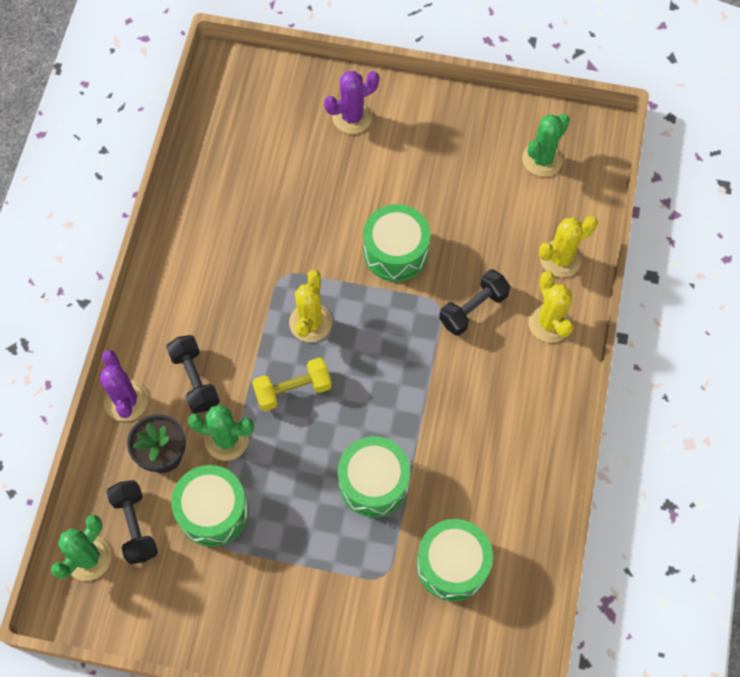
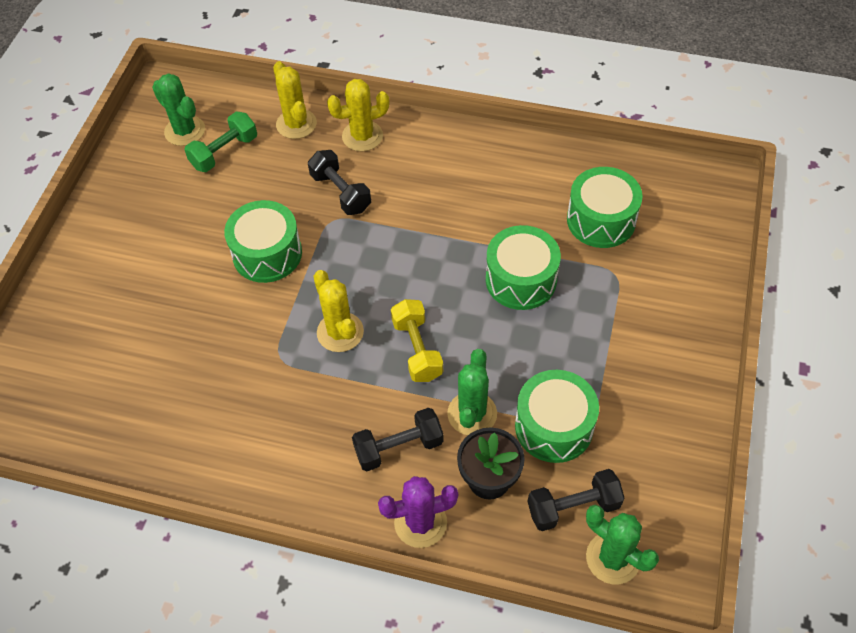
camera: 85 degrees left, 10 degrees down
yellow cactus [289,270,332,342] -> yellow cactus turned 45 degrees clockwise [313,270,364,352]
purple cactus [324,71,379,134] -> none
none -> green dumbbell [184,112,257,172]

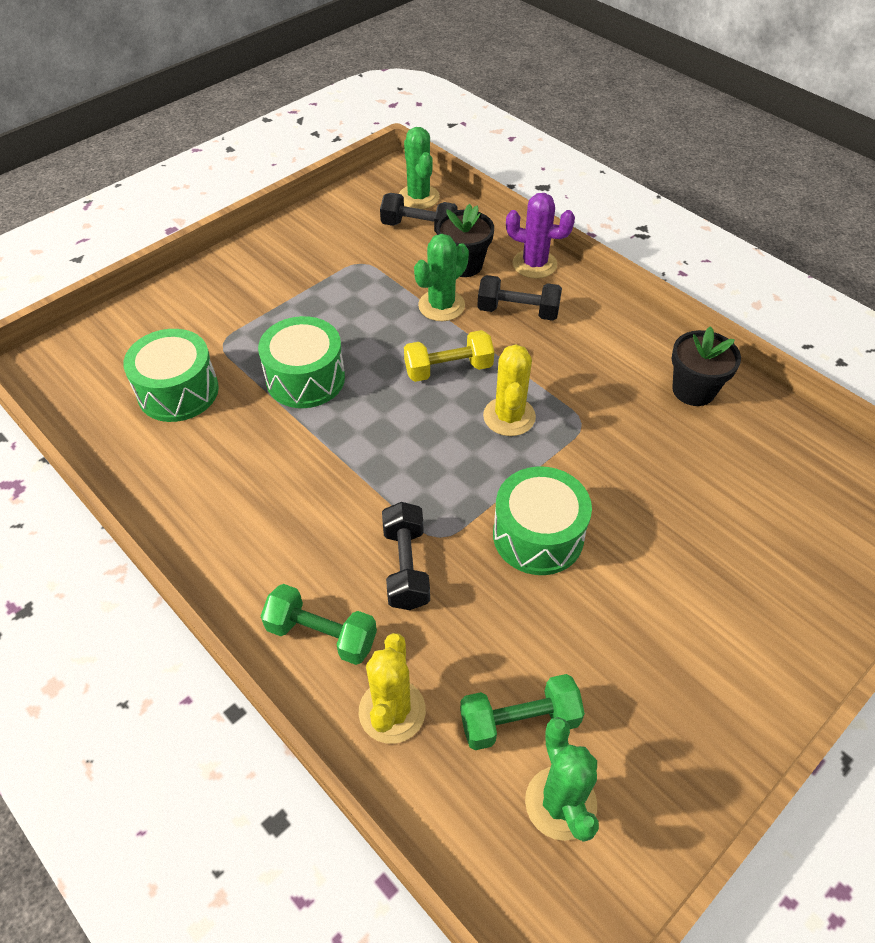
camera: 150 degrees left, 5 degrees down
yellow cactus [327,79,389,151] -> green dumbbell [261,584,377,665]
yellow dumbbell [391,299,443,382] -> yellow dumbbell turned 60 degrees clockwise [404,330,494,382]
green drum [515,370,599,463] -> none
none -> black flower pot [672,326,741,406]

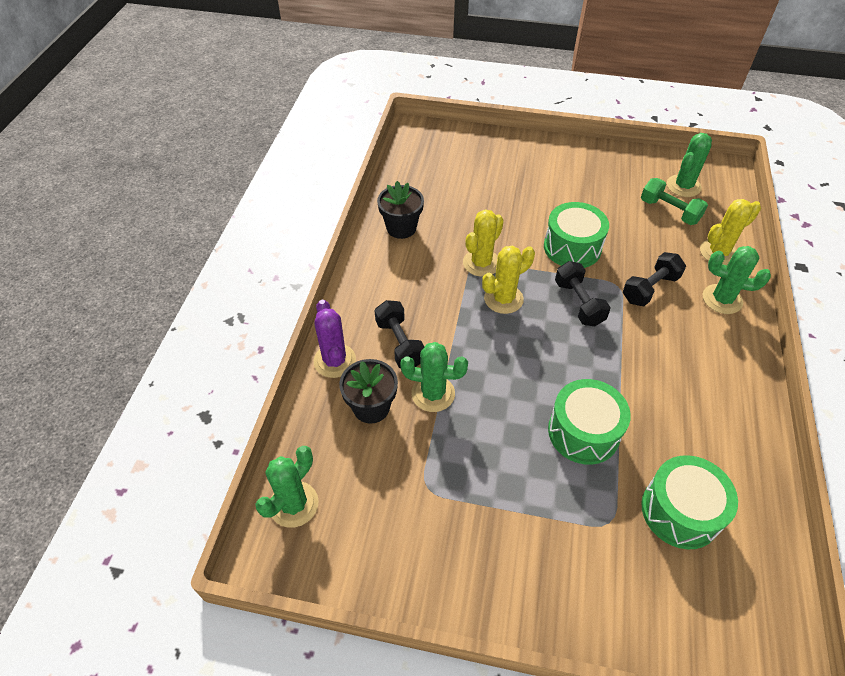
camera: 125 degrees left, 0 degrees up
green dumbbell [261,584,377,665] -> green cactus [703,246,771,314]
black dumbbell [380,193,457,233] -> black dumbbell moved to [555,261,611,326]
yellow dumbbell [404,330,494,382] -> none
none -> yellow cactus [463,209,504,277]

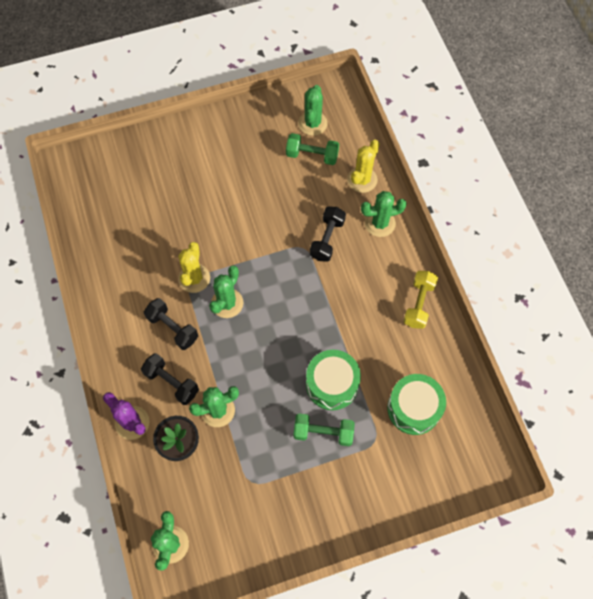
camera: 30 degrees left, 15 degrees up
black flower pot [377,181,424,239] -> none
yellow cactus [482,246,535,314] -> green cactus [209,265,244,318]
green drum [544,202,609,268] -> none
black dumbbell [555,261,611,326] -> black dumbbell moved to [144,298,198,350]
none -> green dumbbell [293,413,355,446]
none -> yellow dumbbell [403,271,438,329]

